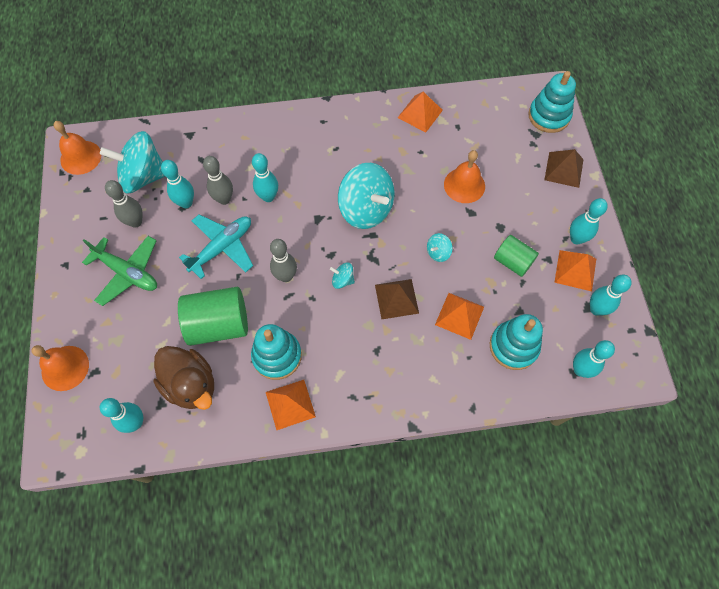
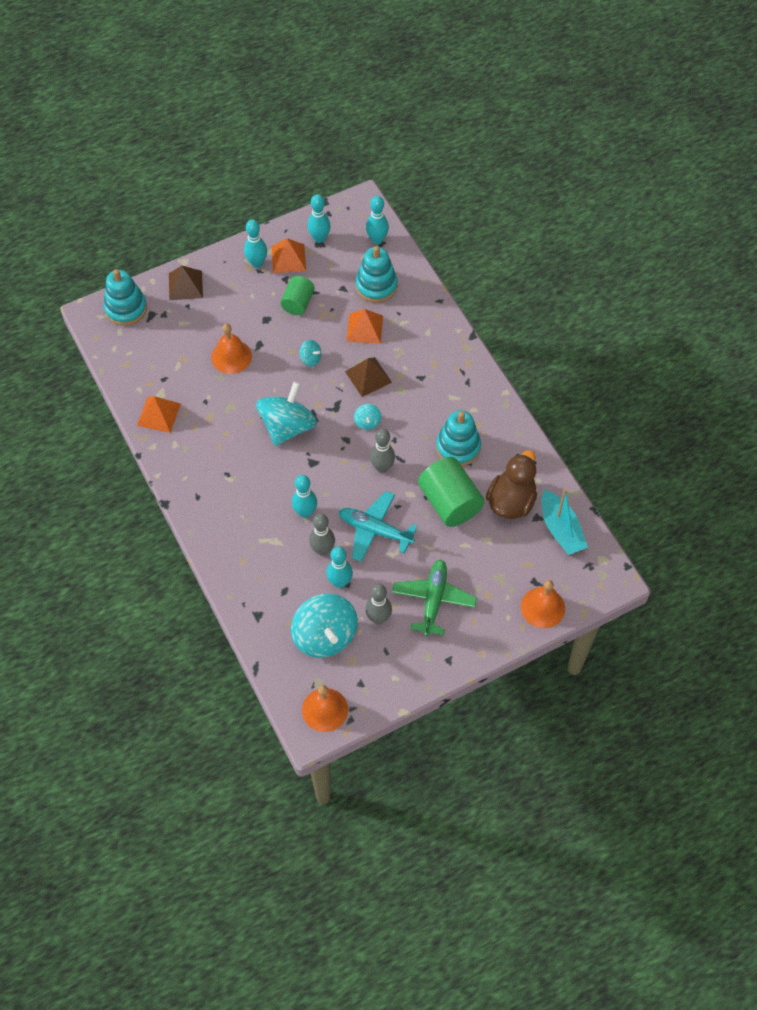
camera: 110 degrees left, 5 degrees down
turquoise bowling pin [100,398,143,433] -> turquoise boat [542,488,588,555]
orange pyramid [266,380,316,430] -> none

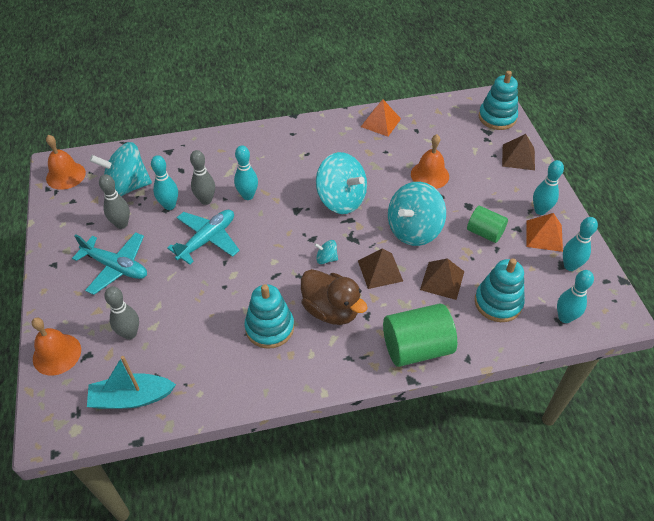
camera: 105 degrees right, 10 degrees down
turquoise spinning top [300,340,321,366] -> turquoise spinning top [388,182,446,246], size x2.31
orange pyramid [347,309,383,344] -> brown pyramid [420,258,464,300]
grey bowling pin [370,429,395,473] -> grey bowling pin moved to [104,286,139,340]
green plane [392,559,477,636] -> turquoise plane [72,232,147,295]
green cylinder [418,457,485,527] -> green cylinder moved to [383,303,457,367]
brown duck [486,450,537,519] -> brown duck moved to [301,269,368,325]

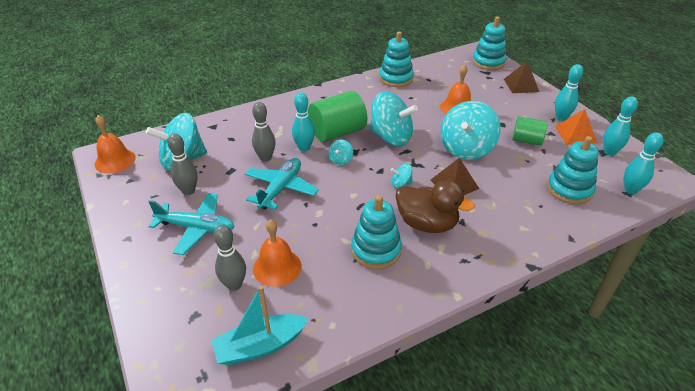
camera: 15 degrees left, 10 degrees down
orange bell [32,318,81,375] -> orange bell moved to [253,219,302,287]
turquoise bowling pin [151,155,178,210] -> none
orange pyramid [361,99,401,137] -> turquoise stacking toy [379,31,414,87]
green cylinder [383,303,457,367] -> green cylinder moved to [308,91,367,142]
brown pyramid [420,258,464,300] -> none
none -> turquoise spinning top [328,139,353,165]

